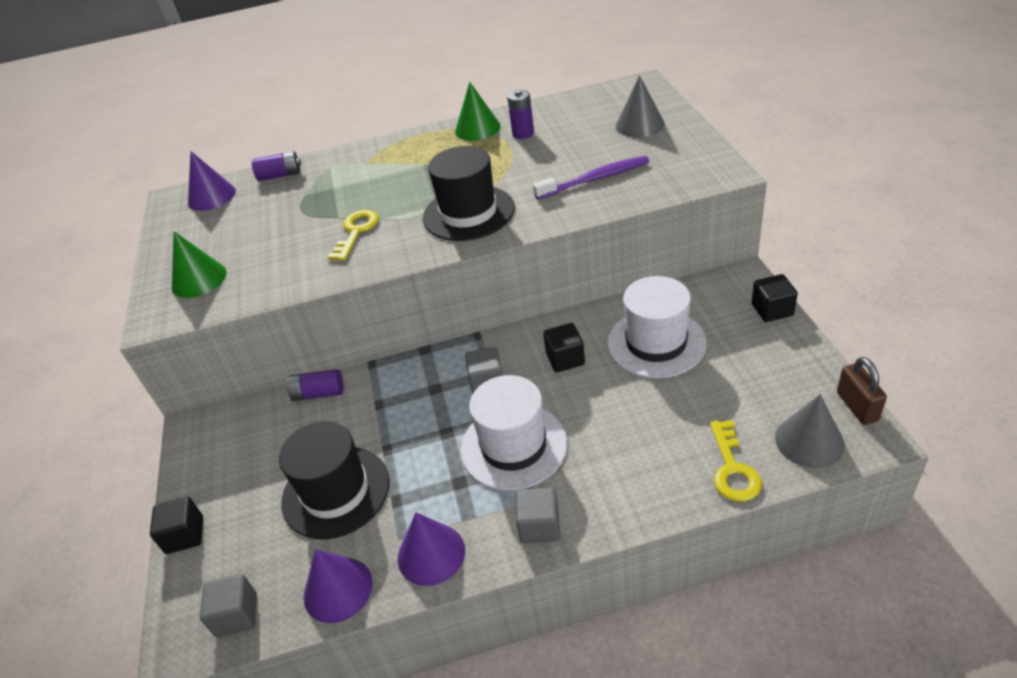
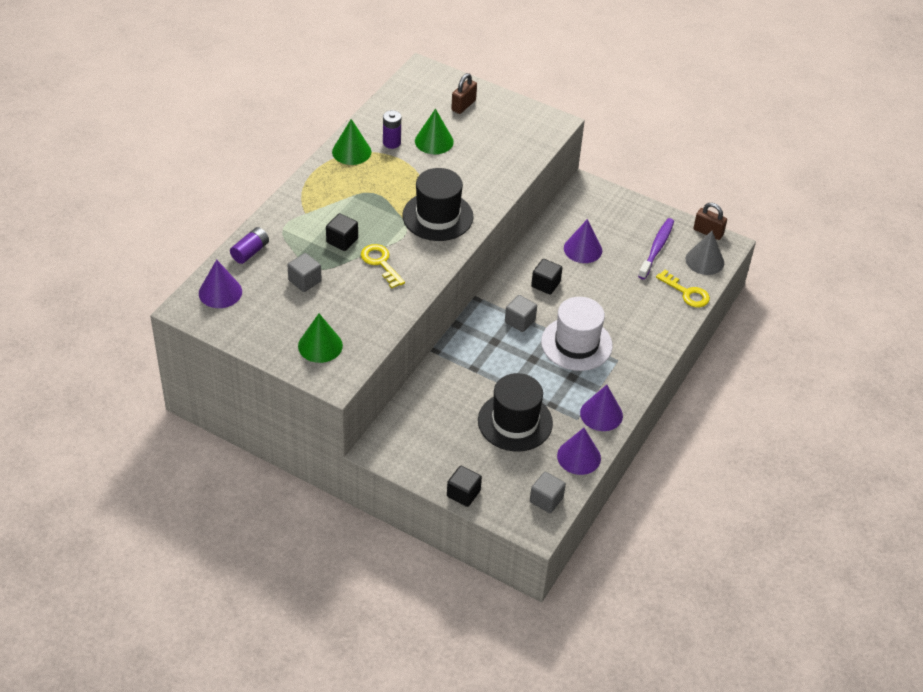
camera: 55 degrees left, 5 degrees up
purple battery [286,369,344,401] -> none
grey cube [516,487,560,543] -> grey cube moved to [287,253,322,292]
purple toothbrush [533,156,649,199] -> purple toothbrush moved to [638,218,674,279]
white hat [607,276,707,378] -> purple cone [564,219,602,263]
grey cone [616,75,665,137] -> brown padlock [451,73,477,114]
black cube [752,274,798,322] -> black cube moved to [326,213,358,251]
none -> green cone [415,109,454,154]

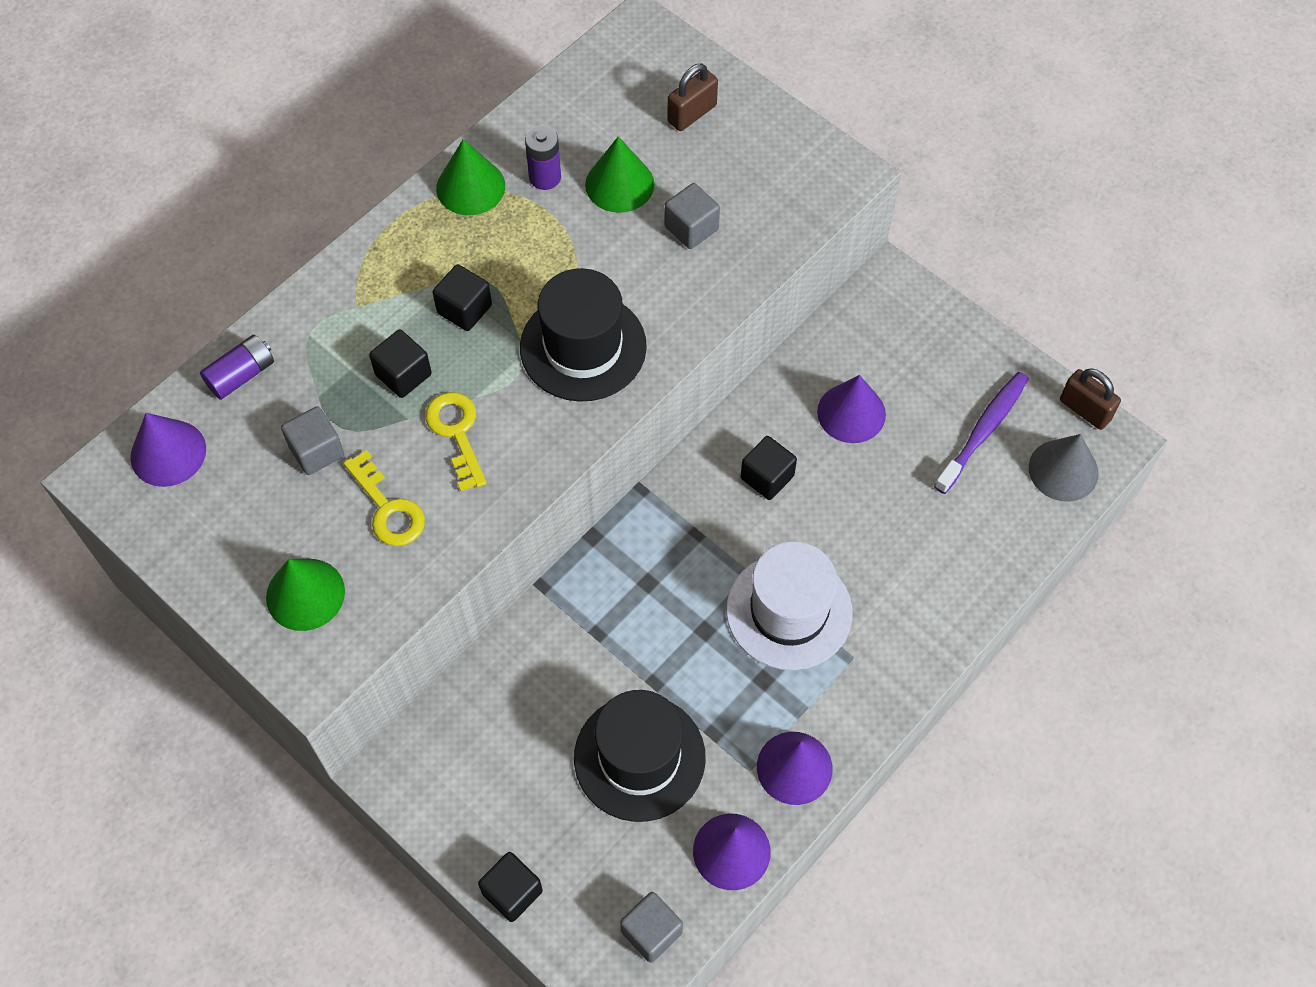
camera: 15 degrees right, 15 degrees up
grey cube [505,295,537,332] -> grey cube moved to [665,183,720,249]
yellow key [656,270,710,307] -> yellow key moved to [343,450,425,546]
none -> black cube [433,264,492,331]

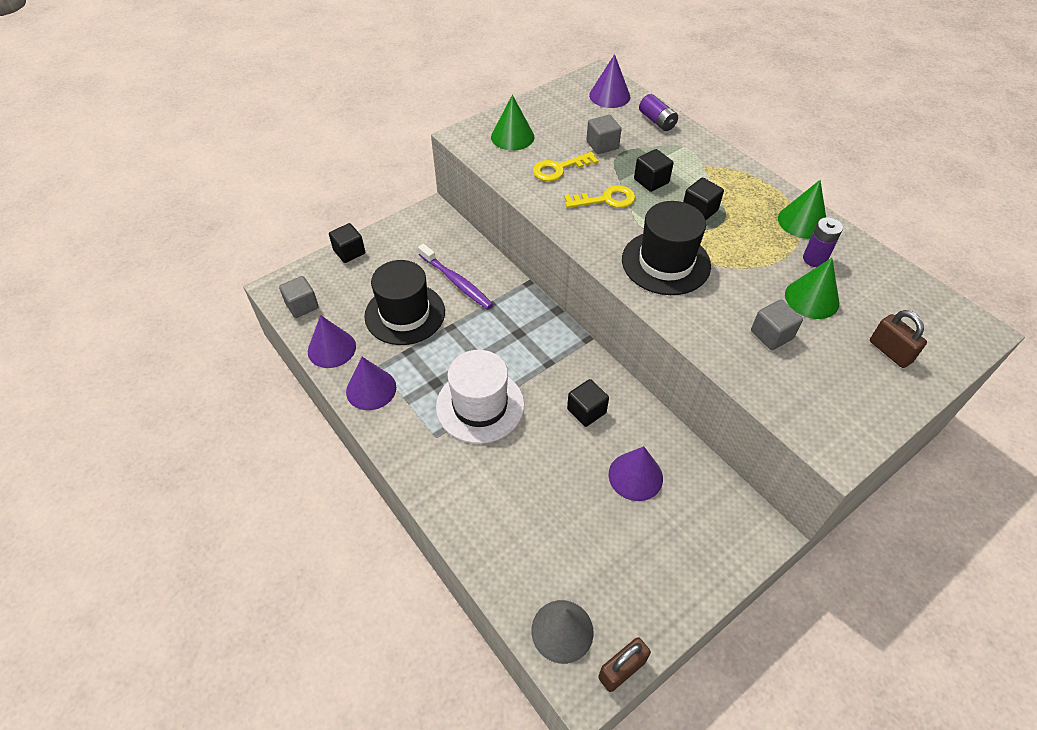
camera: 100 degrees right, 10 degrees down
purple toothbrush [934,372,1029,494] -> purple toothbrush moved to [418,244,493,309]

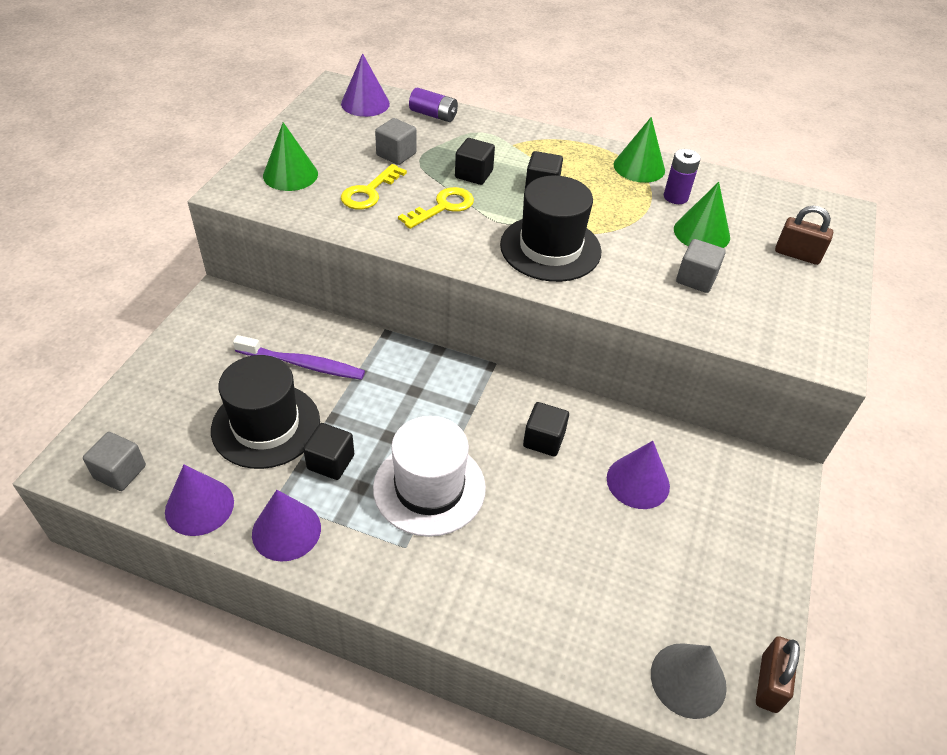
camera: 35 degrees left, 5 degrees down
black cube [329,223,365,263] -> black cube moved to [303,423,354,480]

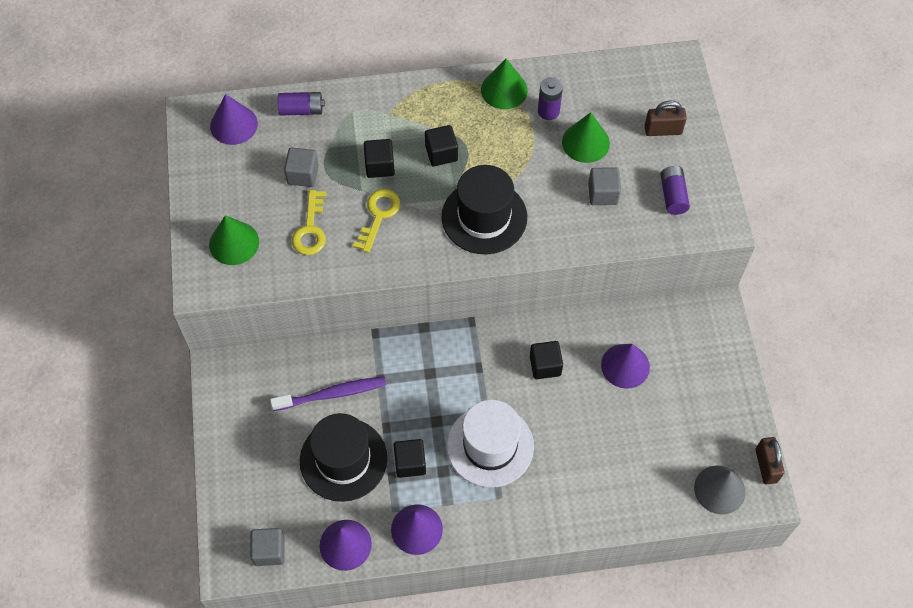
camera: 25 degrees left, 15 degrees up
none -> purple battery [660,166,690,215]

